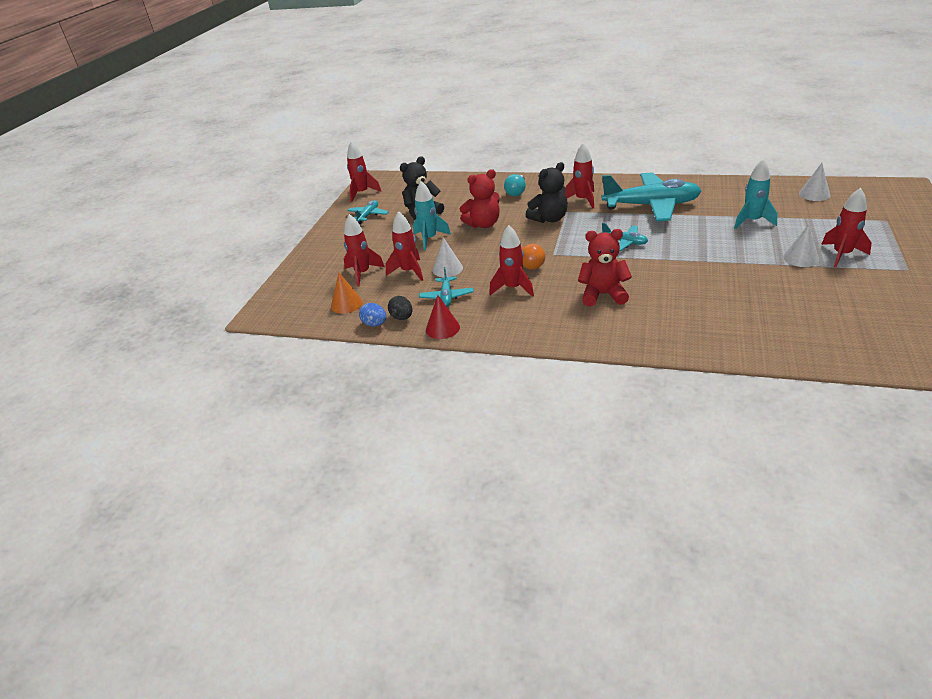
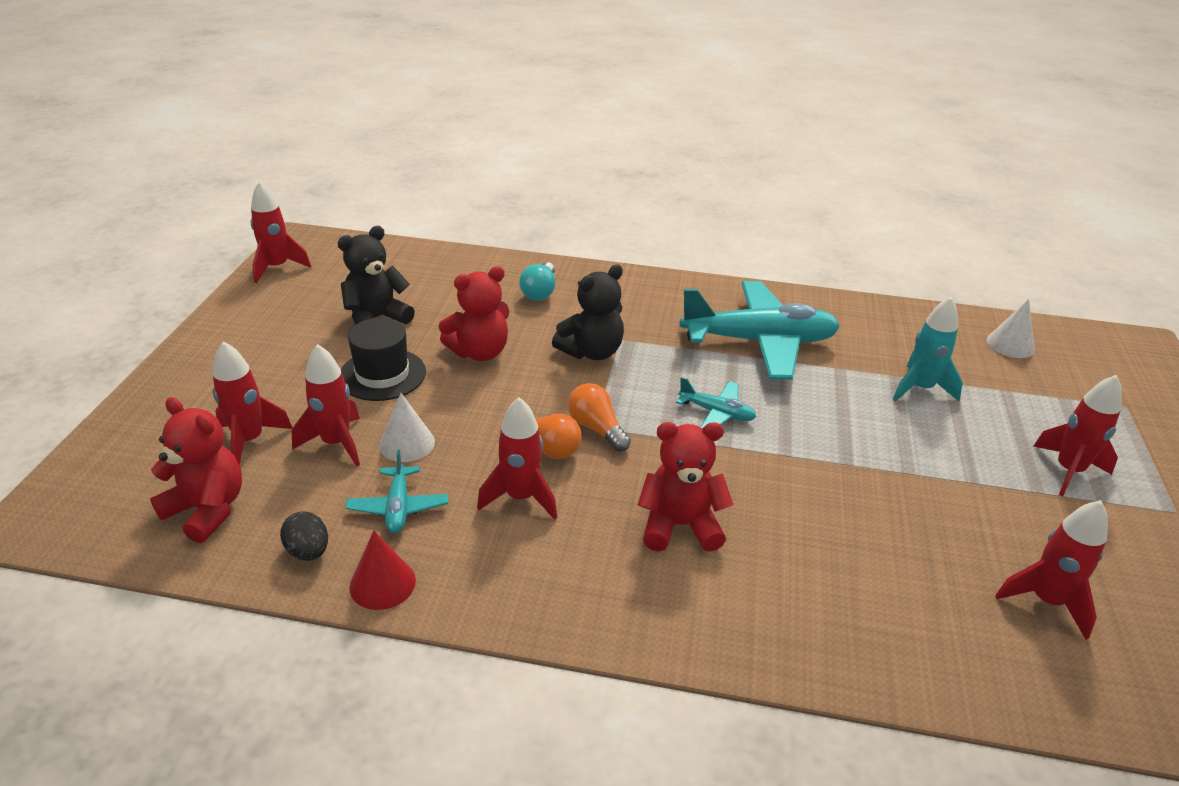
camera: 10 degrees left, 0 degrees up
orange cone [331,273,363,314] -> red teddy bear [150,397,242,543]
turquoise plane [347,200,389,224] -> none
blue egg [359,303,386,327] -> none
turquoise rocket [413,181,451,251] -> black hat [341,318,426,401]
red rocket [564,143,594,208] -> red rocket moved to [995,500,1108,640]
white cone [783,224,819,267] -> none
none -> orange light bulb [568,383,631,452]

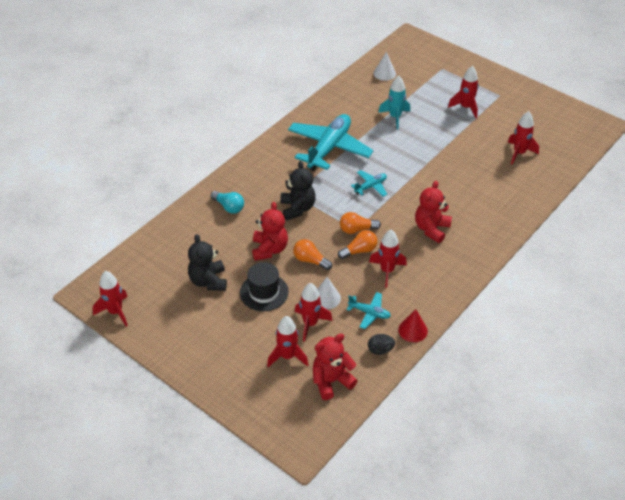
camera: 60 degrees left, 10 degrees up
none -> orange light bulb [293,239,332,270]

